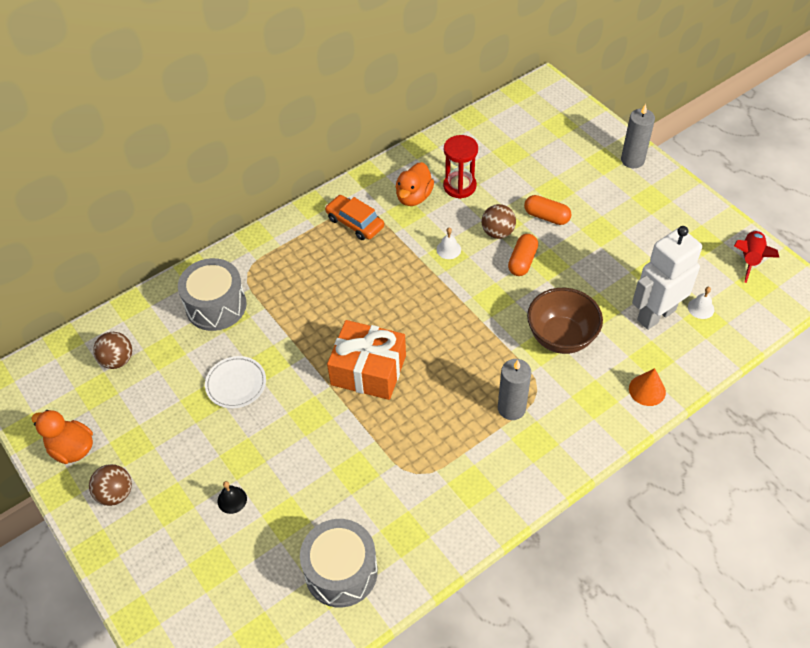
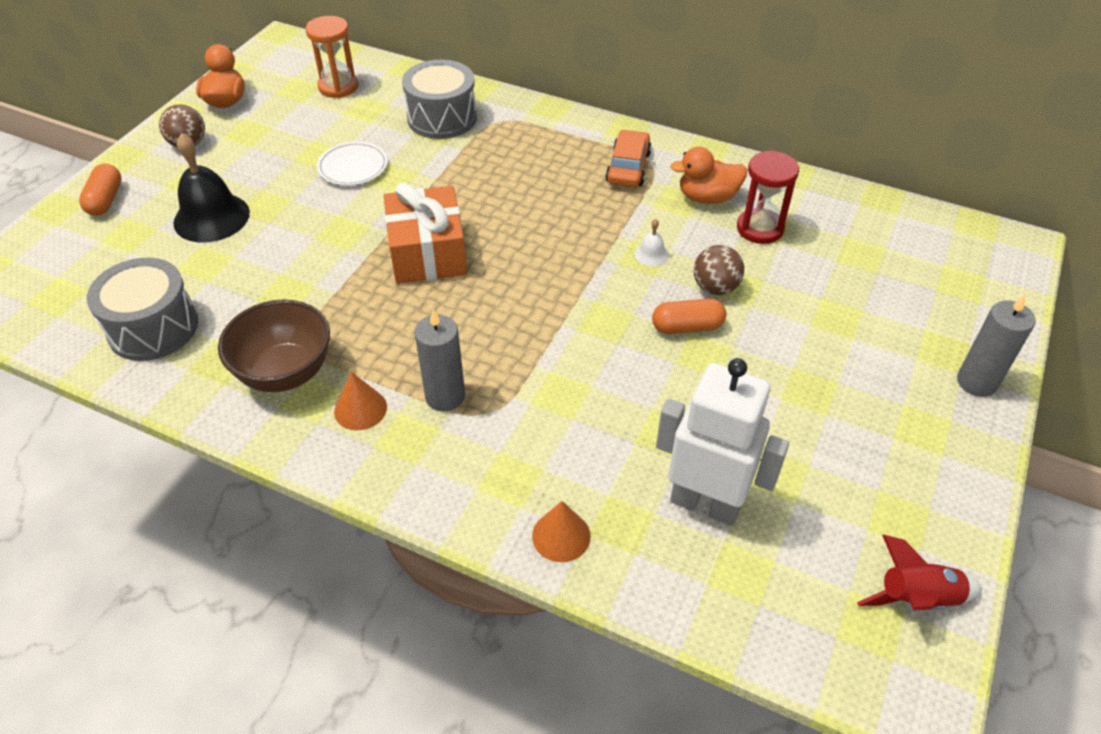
camera: 60 degrees right, 5 degrees down
brown ball [93,332,132,369] -> orange hourglass [305,16,358,98]
black bell [218,481,247,514] -> black bell [173,133,250,243], size x2.24
orange capsule [524,195,571,225] -> orange capsule moved to [79,163,122,216]
brown bowl [527,288,603,354] -> brown bowl moved to [218,299,330,392]
white bell [688,287,714,319] -> none
none -> orange cone [334,372,387,430]

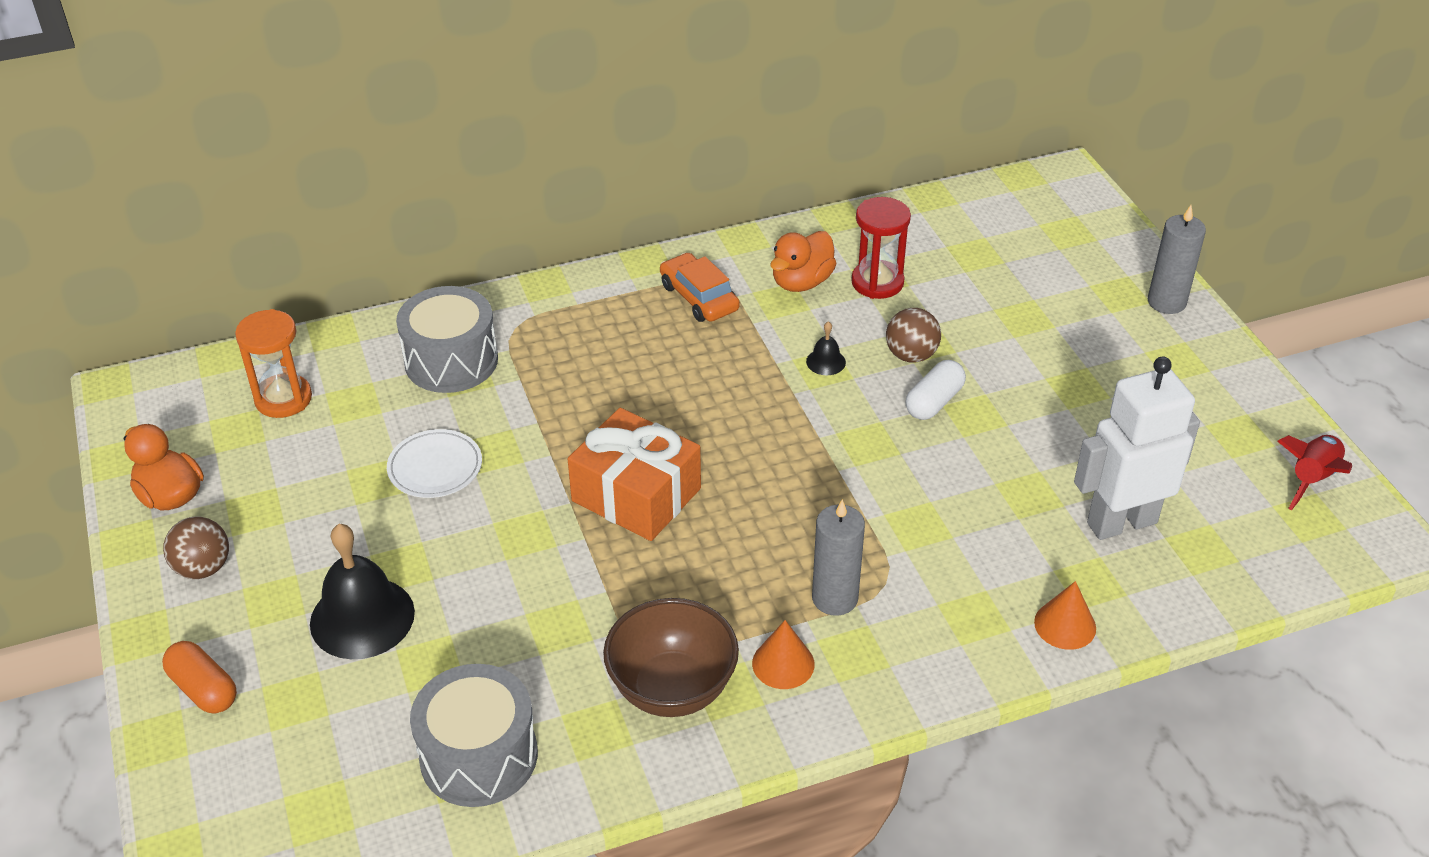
camera: 45 degrees left, 5 degrees down
white bell [635,219,669,266] -> black bell [806,321,846,375]
orange capsule [652,299,726,334] -> white capsule [906,360,966,420]

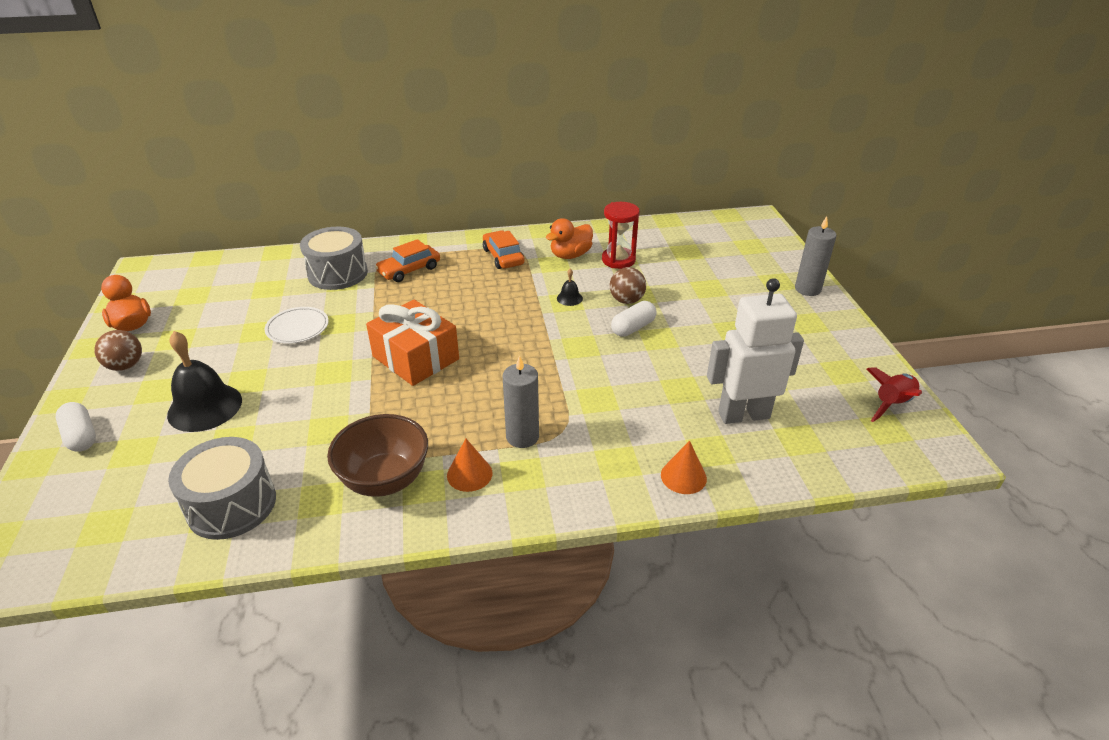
camera: 10 degrees right, 5 degrees down
orange capsule [162,641,237,713] -> white capsule [56,402,96,452]
orange hourglass [235,309,312,418] -> none
none -> orange car [375,239,440,282]

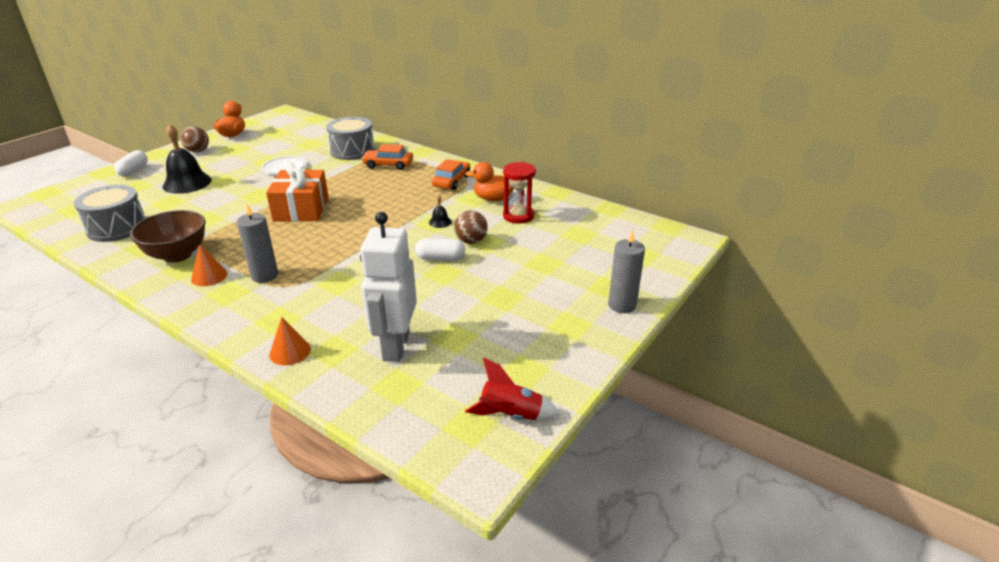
camera: 45 degrees right, 5 degrees down
white robot [707,278,804,424] -> white robot turned 120 degrees counterclockwise [360,212,417,362]

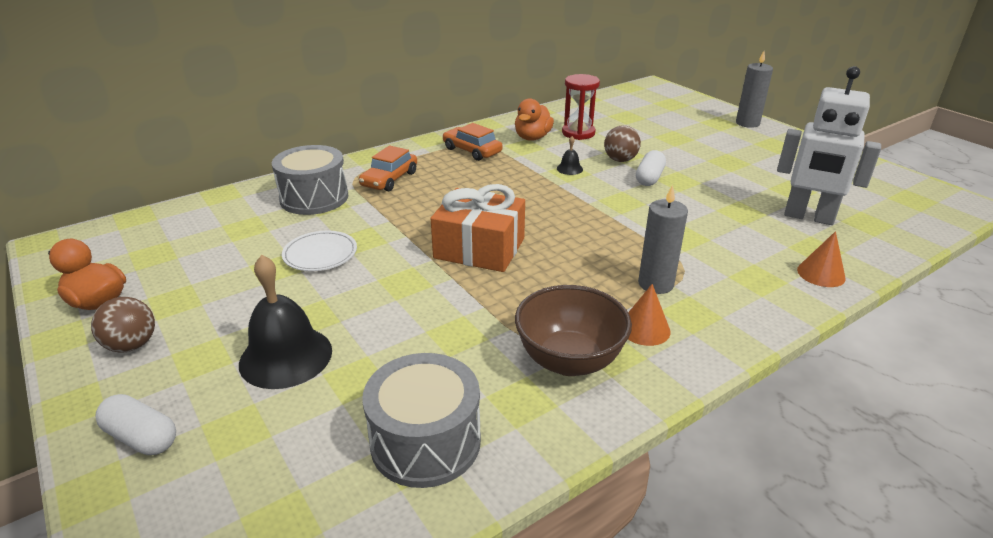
camera: 70 degrees left, 0 degrees up
red rocket [465,358,560,420] -> none

